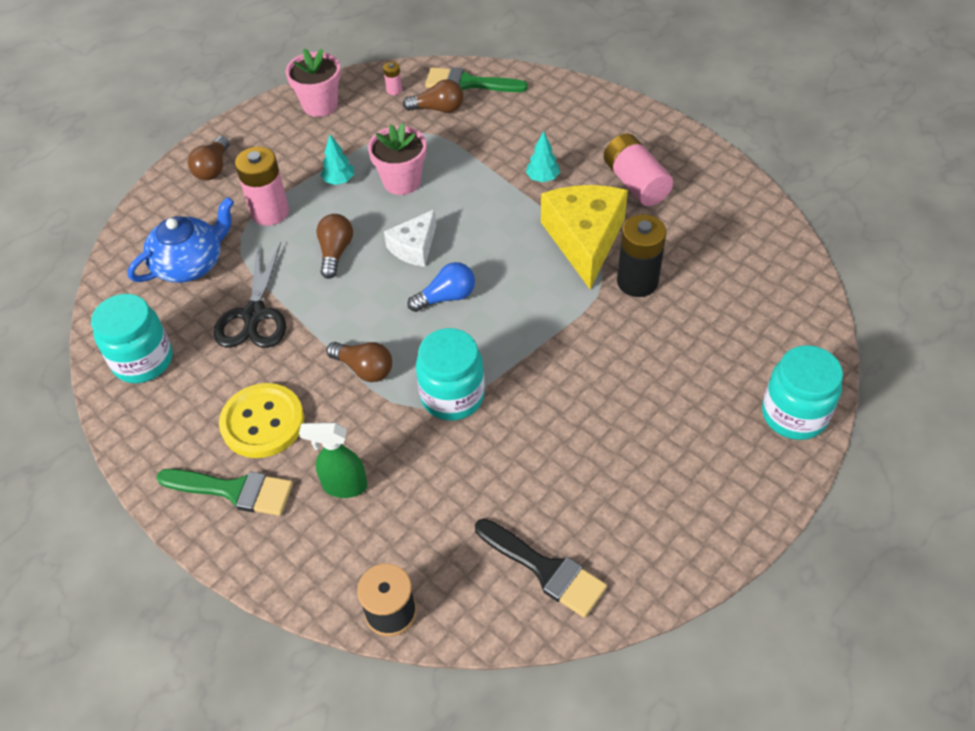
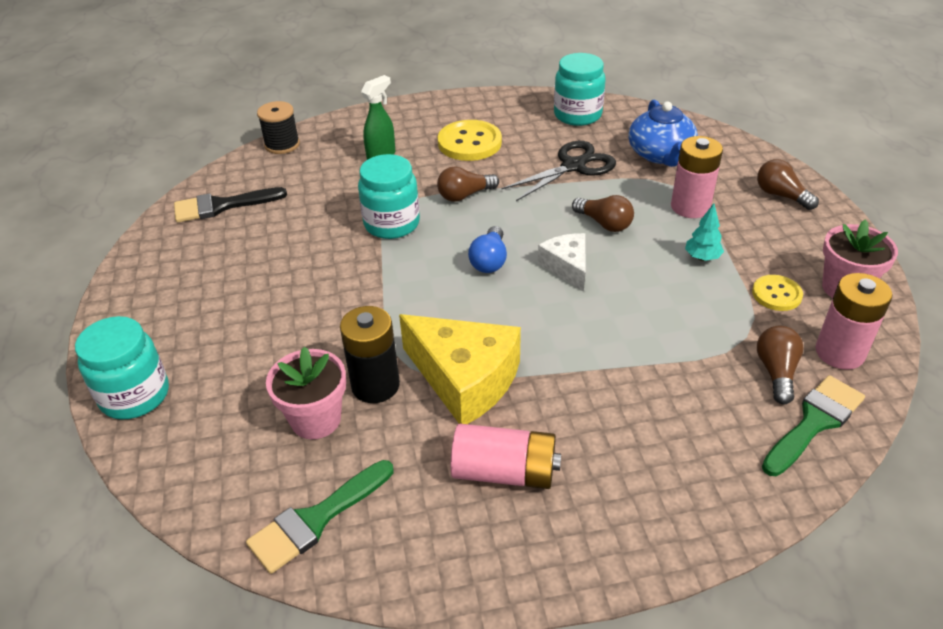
camera: 125 degrees right, 10 degrees down
green brush [157,469,293,516] -> green brush moved to [246,460,393,574]
black scissors [214,242,286,348] -> black scissors turned 105 degrees clockwise [502,141,616,201]
pink flower pot [368,123,426,195] -> pink flower pot moved to [266,347,346,439]
pink battery [383,62,402,95] -> pink battery [816,273,892,370], size x2.20
brown light bulb [403,79,463,113] -> brown light bulb turned 150 degrees clockwise [757,326,804,404]
turquoise tree [526,131,560,182] -> none
none -> yellow button [752,275,803,311]

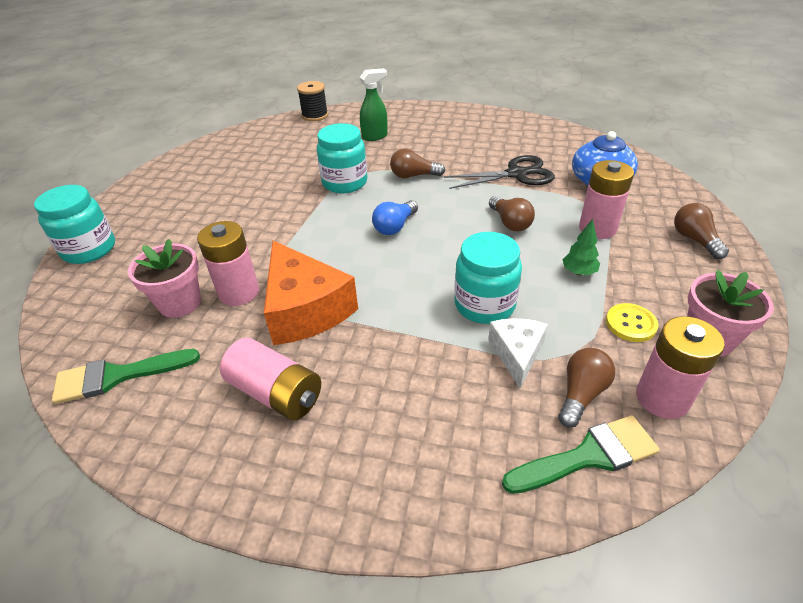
camera: 25 degrees right, 0 degrees up
black brush [174,187,287,222] -> none
black battery [340,306,400,403] -> pink battery [197,221,259,306]
yellow cheese [399,314,521,424] -> orange cheese [264,241,358,345]
yellow button [438,120,502,161] -> none
white cheese [538,233,585,292] -> white cheese moved to [488,318,548,388]
turquoise jar [554,53,606,126] -> turquoise jar moved to [454,232,522,324]
turquoise tree [685,203,724,261] -> green tree [562,219,600,275]

